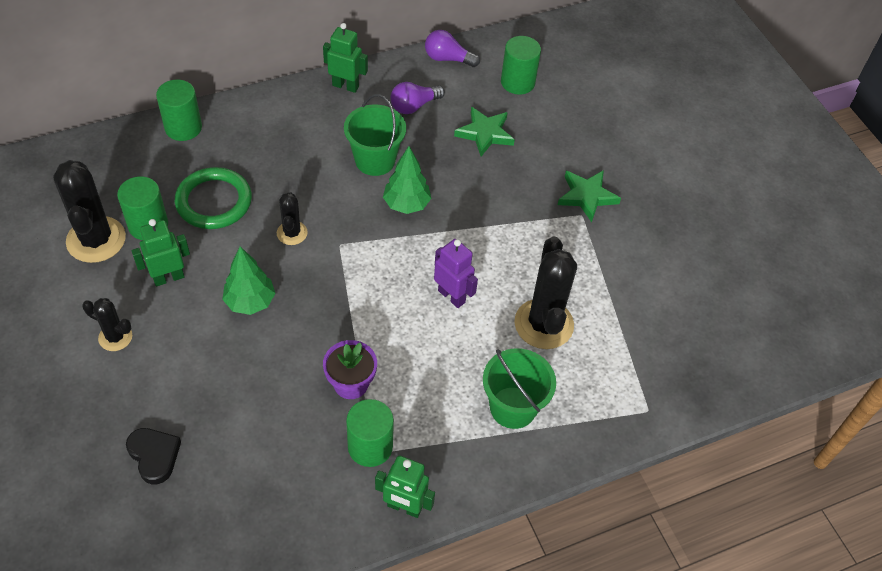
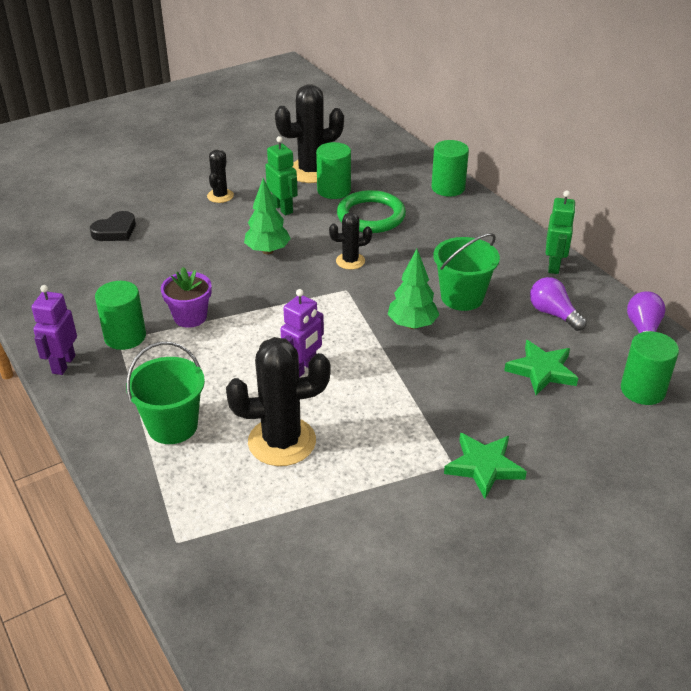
camera: 85 degrees right, 15 degrees down
green robot [375,456,435,518] -> purple robot [31,285,77,375]

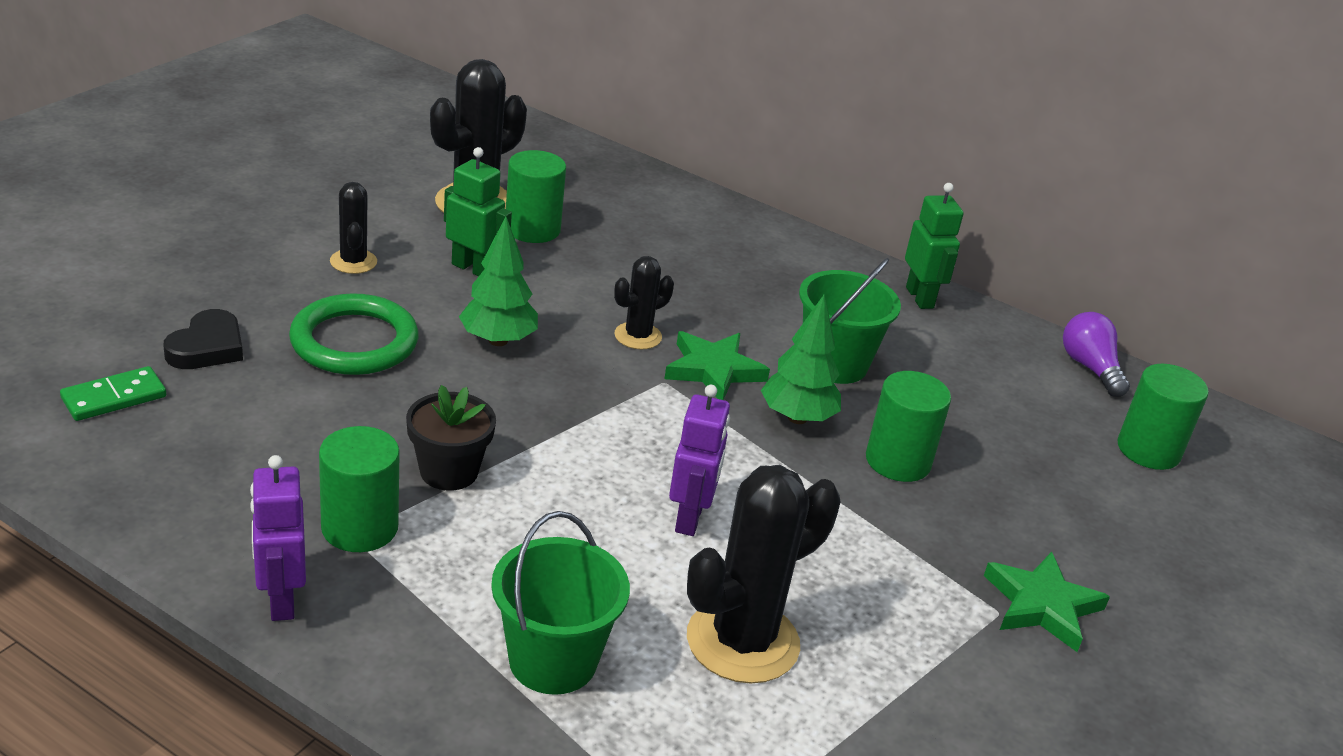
camera: 30 degrees left, 5 degrees down
purple flower pot [161,267,212,328] -> black flower pot [406,385,496,491]
green ring [337,190,406,233] -> green ring moved to [289,293,419,375]
green cylinder [431,140,469,197] -> green cylinder moved to [866,371,951,482]
green star [504,340,578,395] -> green star moved to [664,331,770,400]
purple light bulb [530,277,587,331] -> none
none -> green domino [60,366,166,421]

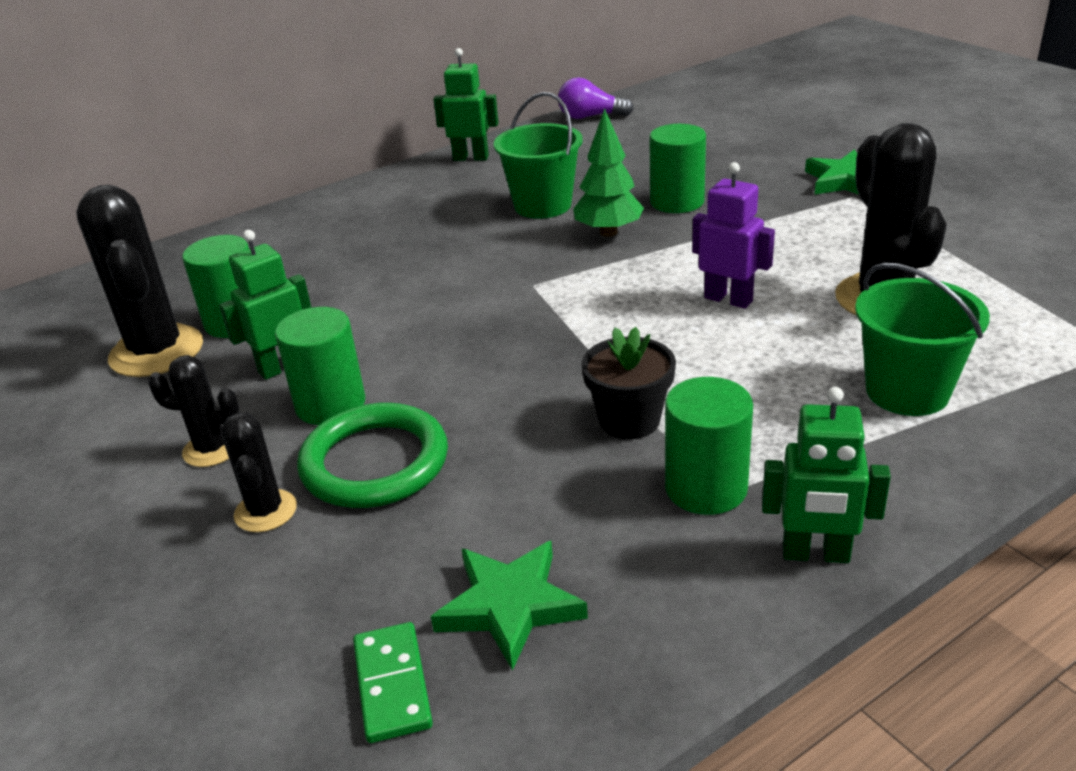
camera: 60 degrees left, 0 degrees up
black heart [163,309,243,369] -> none
purple robot [250,455,306,621] -> green robot [762,387,891,563]
green tree [459,217,538,346] -> none
black cactus [614,256,674,350] -> black cactus moved to [221,413,297,532]
green star [664,331,770,400] -> green star moved to [431,541,588,671]
green cylinder [1117,364,1209,470] -> green cylinder moved to [275,307,365,425]

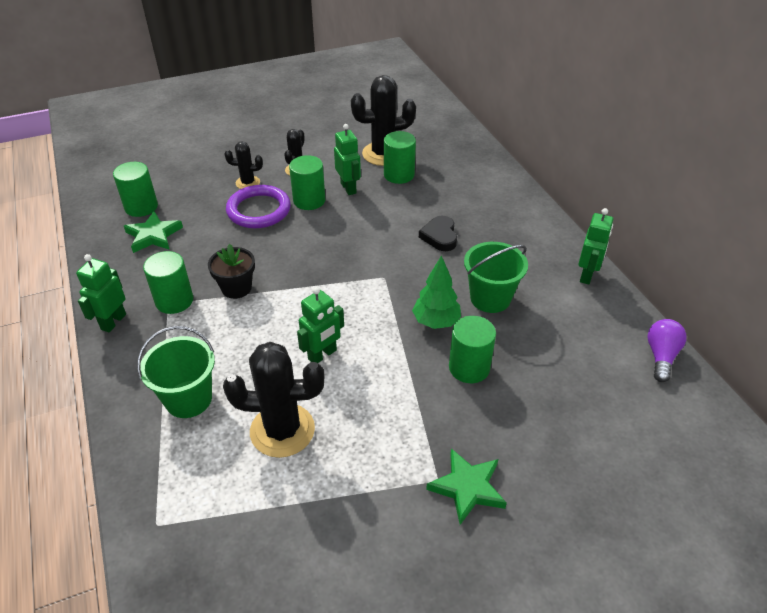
camera: 100 degrees right, 10 degrees up
green ring [297,403,448,508] -> purple ring [226,185,291,228]
green domino [353,622,433,743] -> green cylinder [113,162,158,217]
purple robot [692,162,775,309] -> green robot [297,287,344,363]
none -> black heart [419,216,457,251]

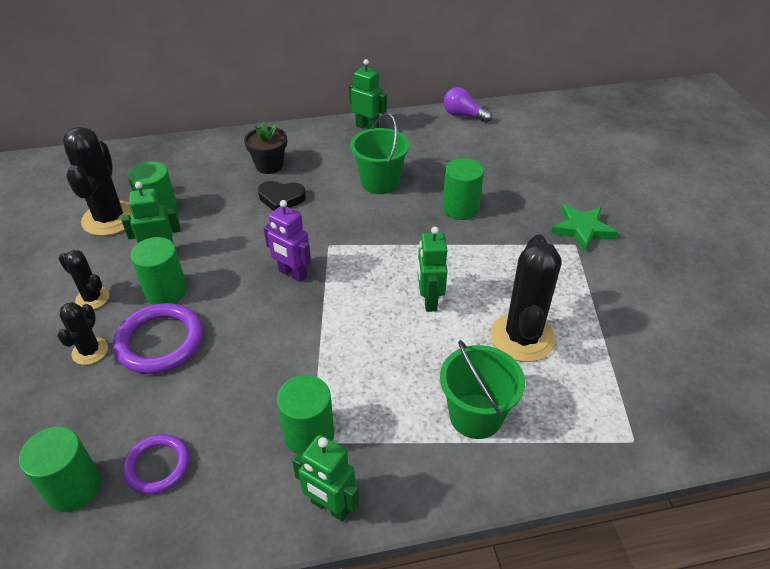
camera: 80 degrees left, 0 degrees up
green star [124,211,183,253] -> purple ring [123,434,190,494]
black flower pot [208,244,255,299] -> black flower pot moved to [244,121,287,174]
green robot [297,287,344,363] -> green robot turned 150 degrees counterclockwise [418,227,448,312]
green tree [412,255,461,329] -> none
none -> purple robot [264,200,311,282]

